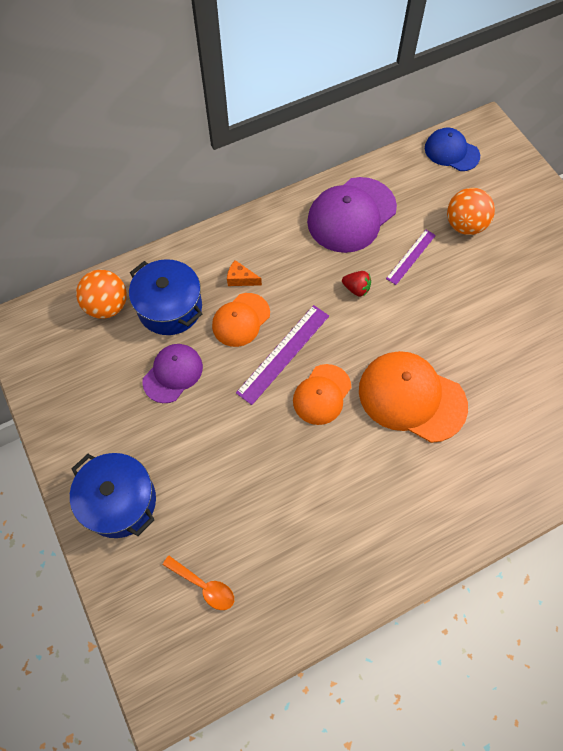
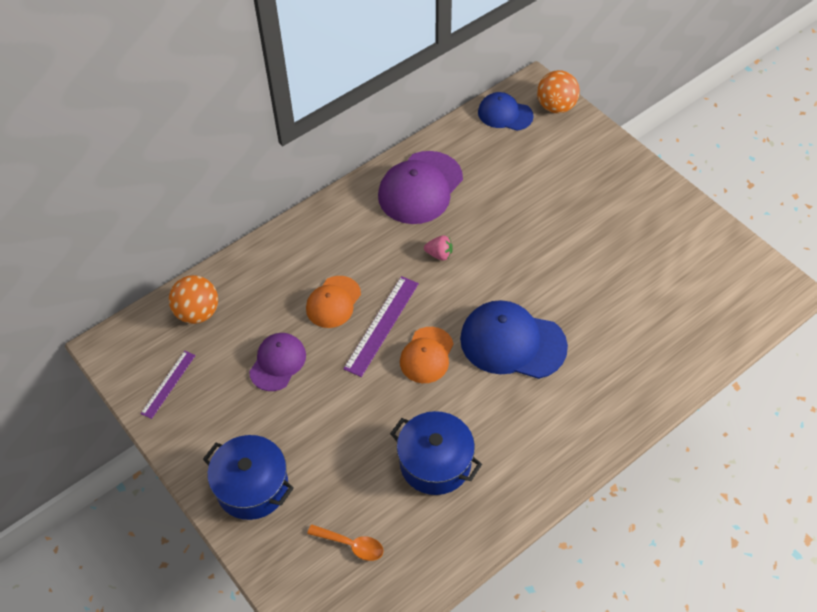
camera: 10 degrees left, 10 degrees down
blue pot [129,259,202,335] -> blue pot moved to [390,411,482,495]
orange cheese [227,260,262,286] -> none
red strawberry [342,271,371,297] -> pink strawberry [424,235,453,261]
orange cap [359,351,468,443] -> blue cap [460,300,568,379]
purple ruler [386,230,436,285] -> purple ruler moved to [141,351,196,419]
orange ball [447,188,495,235] -> orange ball moved to [537,70,580,113]

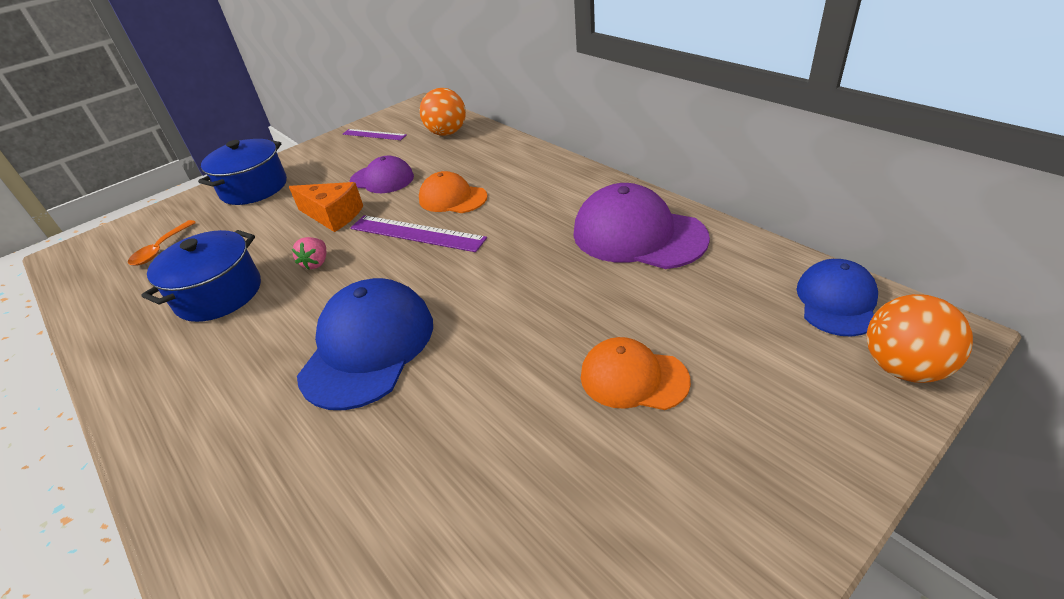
camera: 90 degrees right, 15 degrees down
orange cap [400,327,454,383] -> orange cap moved to [581,337,691,410]
pink strawberry [424,235,453,261] -> pink strawberry moved to [292,237,326,270]
none -> orange cheese [289,182,363,232]

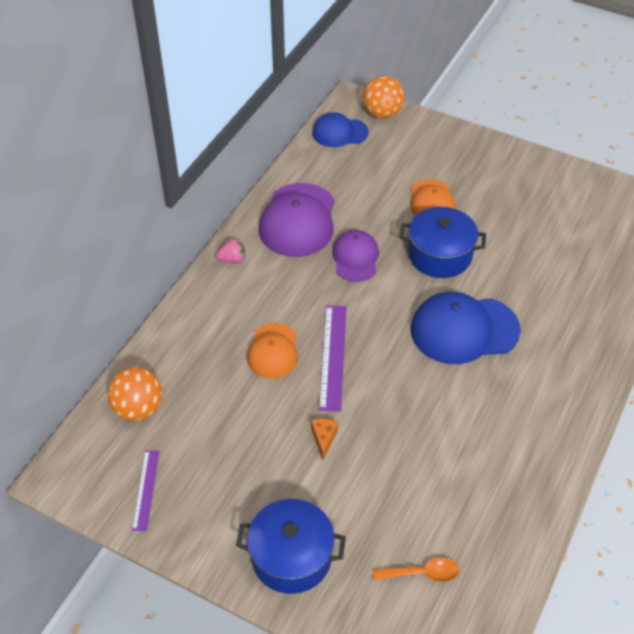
camera: 115 degrees left, 10 degrees up
blue pot [141,230,261,322] -> blue pot moved to [399,207,486,278]
orange cheese [289,182,363,232] -> orange cheese [311,419,338,460], size x0.56
pink strawberry [292,237,326,270] -> pink strawberry moved to [216,239,245,264]
purple cap [350,156,414,193] -> purple cap moved to [332,230,379,282]

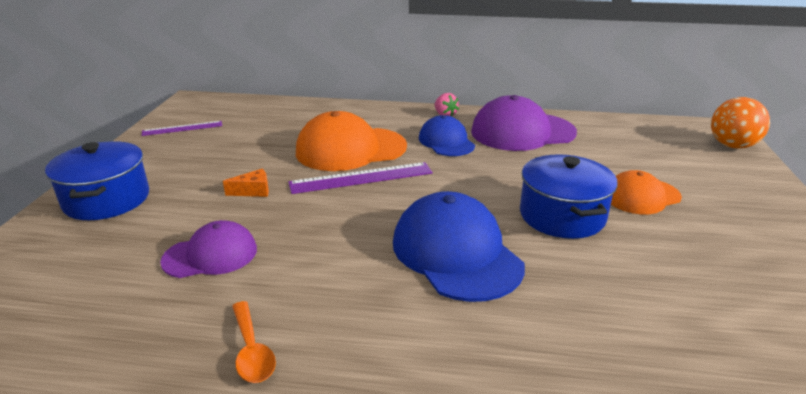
camera: 70 degrees right, 20 degrees down
orange ball [107,367,162,421] -> none
orange cap [247,323,298,379] -> orange cap [296,111,407,171], size x1.64
blue cap [312,112,369,147] -> blue cap moved to [419,115,475,156]
purple cap [332,230,379,282] -> purple cap moved to [160,220,257,278]
orange spoon [373,557,460,582] -> orange spoon moved to [232,301,276,383]

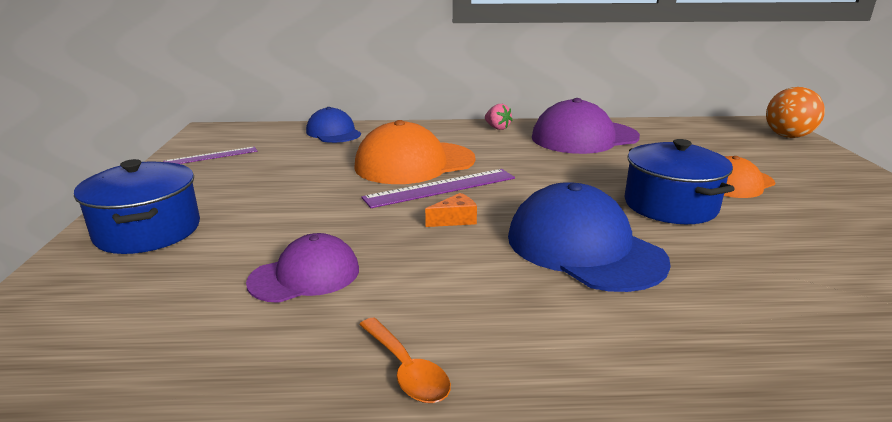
camera: 10 degrees left, 5 degrees down
orange cheese [223,169,269,197] -> orange cheese moved to [425,193,477,227]
blue cap [419,115,475,156] -> blue cap moved to [306,107,361,143]

